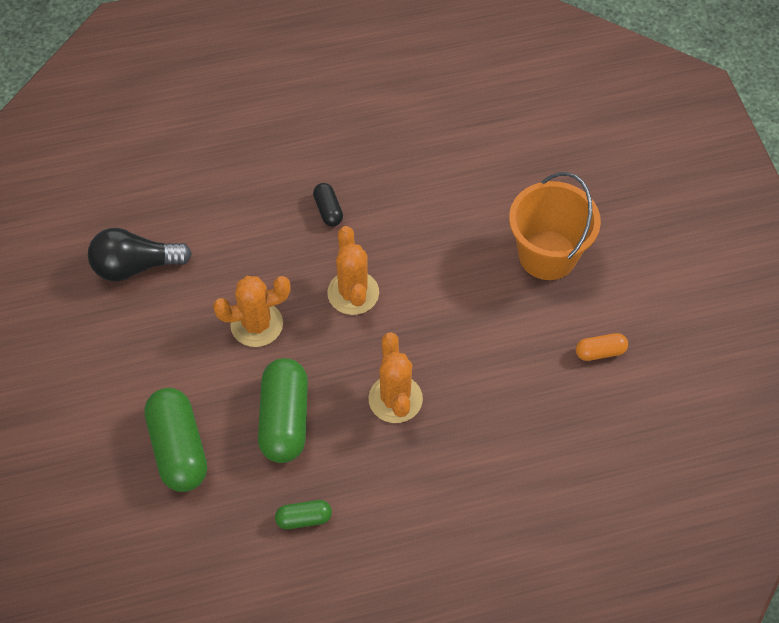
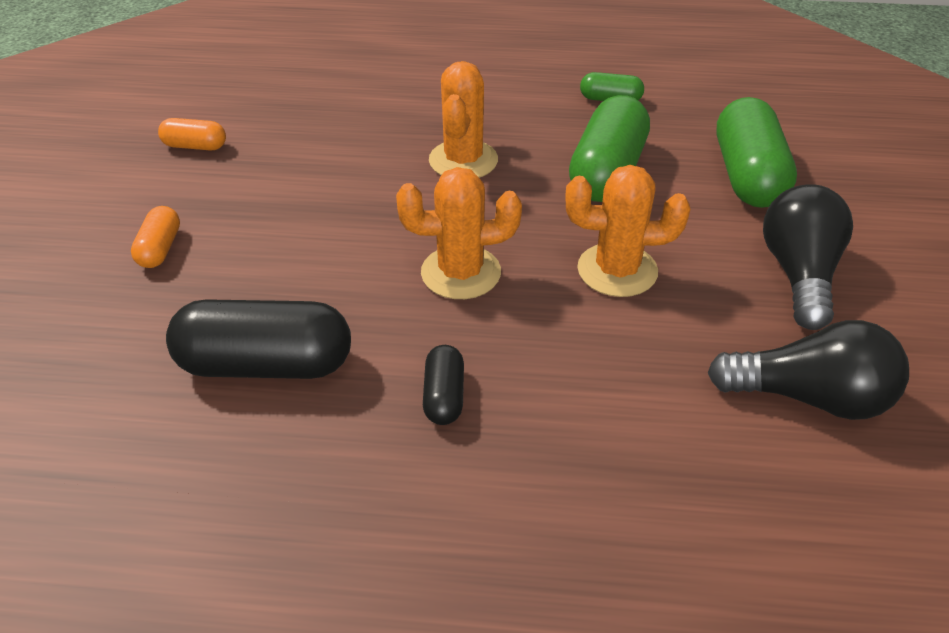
camera: 160 degrees left, 15 degrees down
orange cactus [327,226,379,315] -> orange cactus turned 75 degrees clockwise [396,167,522,299]
orange bucket [509,172,601,280] -> orange capsule [131,206,180,268]
none -> black capsule [166,299,351,379]
none -> black light bulb [763,184,853,330]

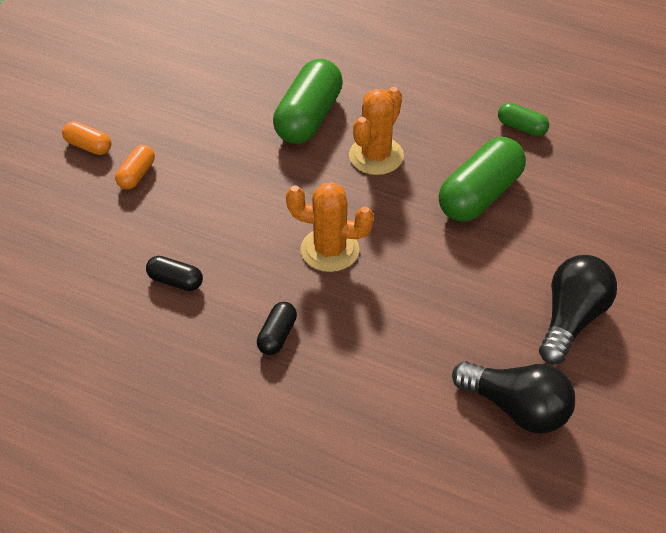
camera: 20 degrees right, 5 degrees up
orange capsule [158,118,226,151] -> orange capsule moved to [62,121,111,155]
black capsule [166,299,351,379] -> black capsule [146,256,203,291], size x0.50
orange cactus [565,165,690,297] -> none
green capsule [717,97,797,208] -> green capsule moved to [273,59,343,144]

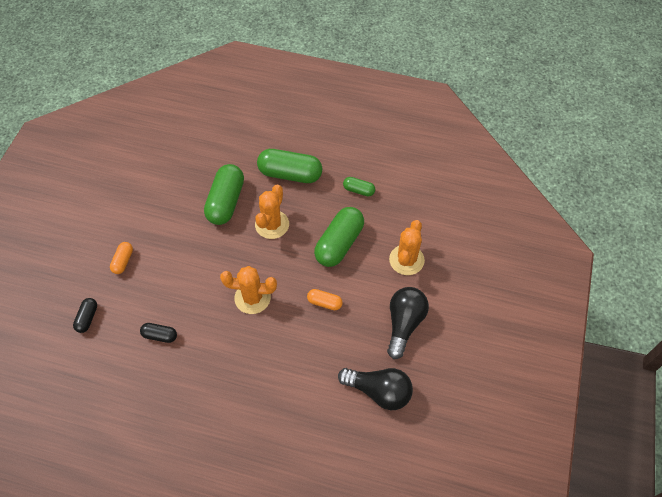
camera: 10 degrees left, 10 degrees up
orange capsule [62,121,111,155] -> orange capsule moved to [307,289,343,310]
black capsule [257,302,297,355] -> black capsule moved to [73,298,97,333]
none -> green capsule [257,149,322,183]
none -> orange cactus [389,220,425,275]

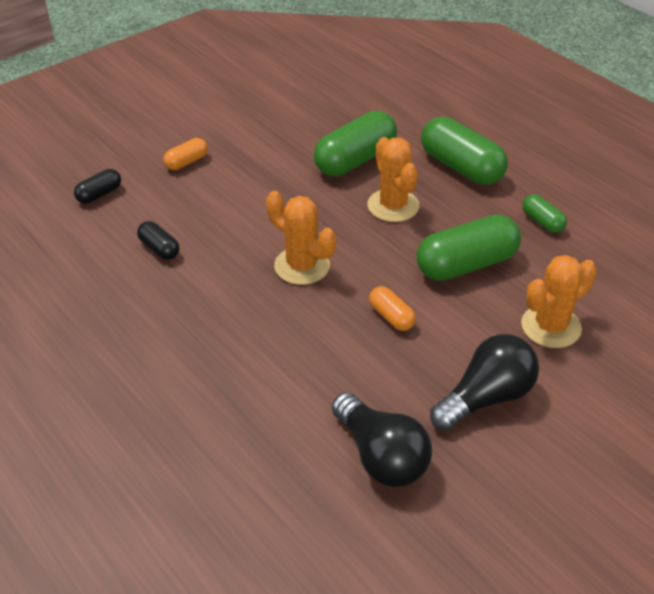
camera: 35 degrees right, 15 degrees down
orange cactus [255,184,289,239] -> orange cactus turned 75 degrees counterclockwise [367,137,419,222]

